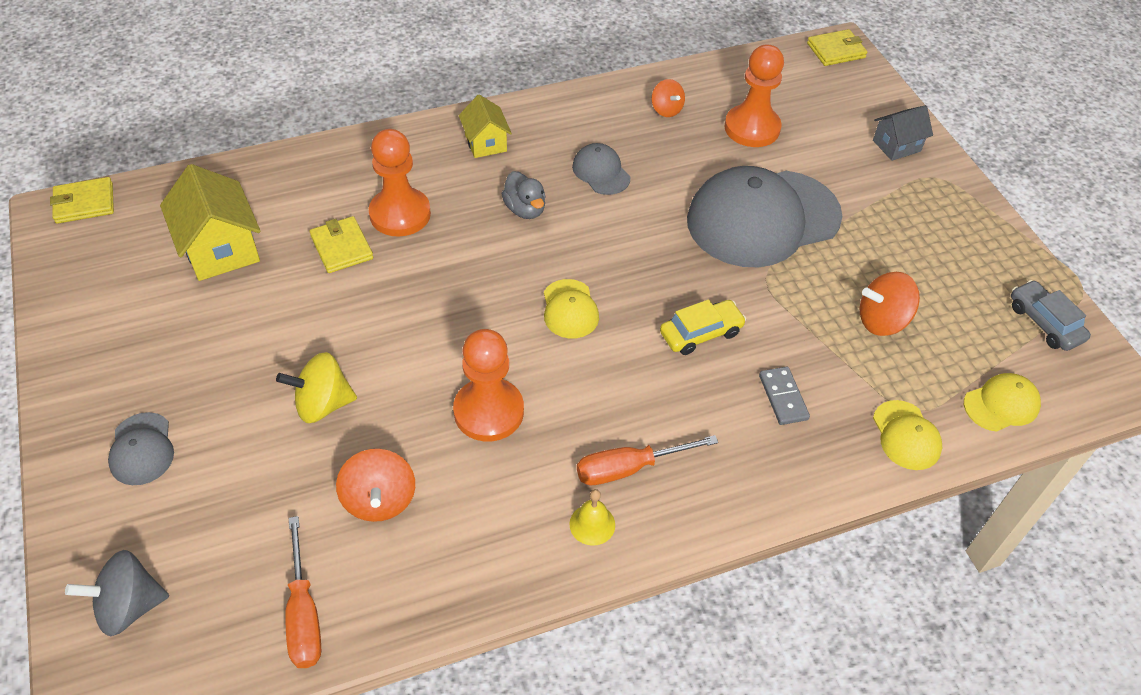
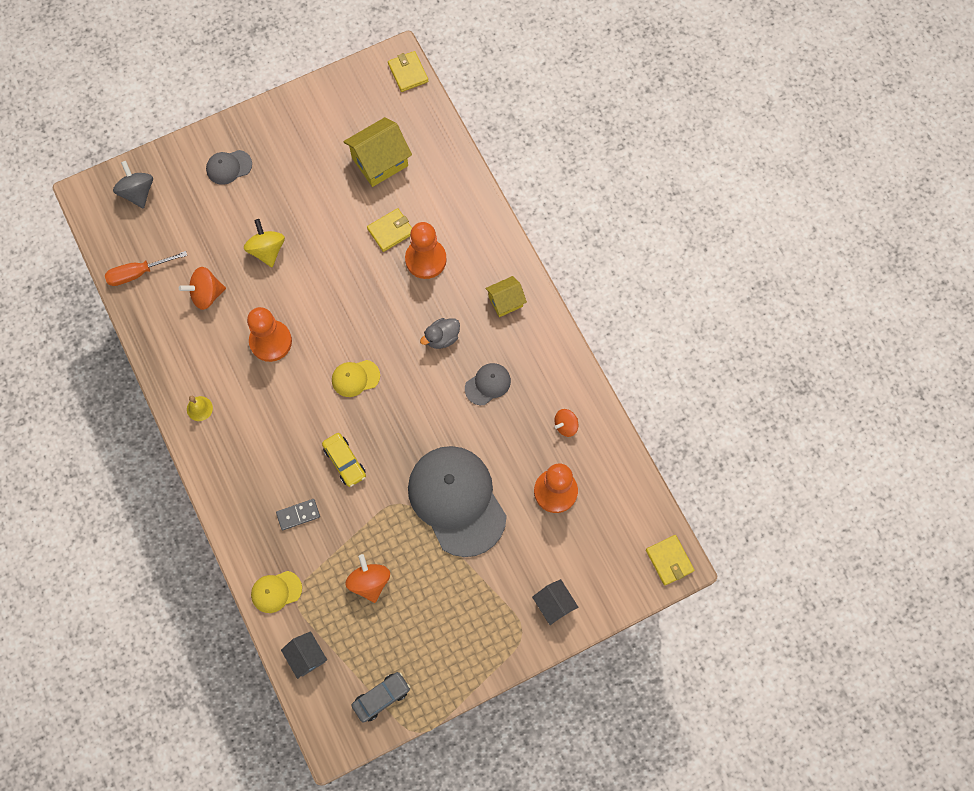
camera: 85 degrees right, 20 degrees up
orange screwdriver [577,435,718,485] -> none
yellow cap [964,373,1041,432] -> grey house [281,631,327,679]

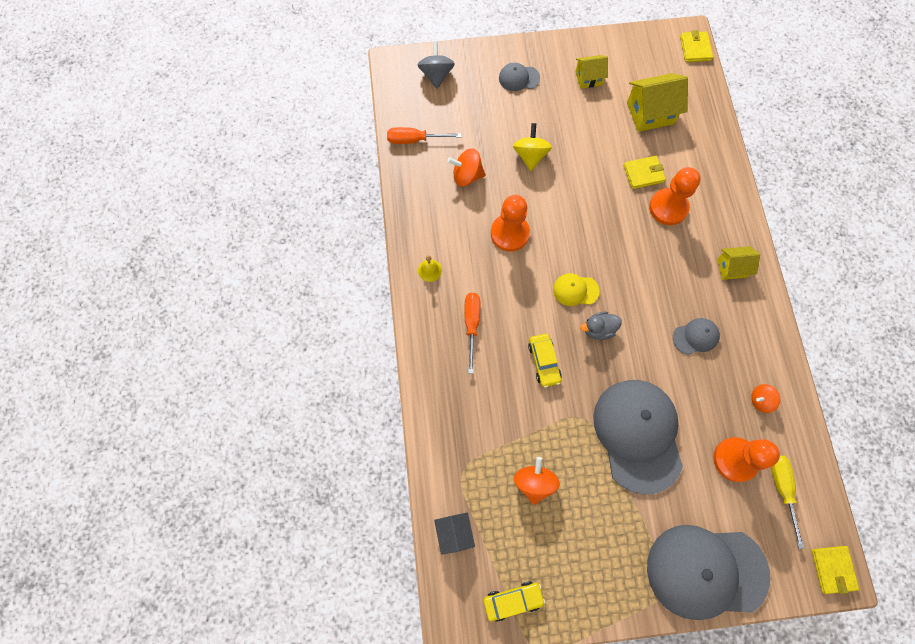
camera: 20 degrees right, 0 degrees up
yellow cap [251,571,302,613] -> none
grey domino [276,499,320,530] -> none
grey car [351,672,410,723] -> yellow car [483,581,546,622]
grey duck [420,318,460,349] -> grey duck moved to [580,312,622,340]
grey house [532,579,578,625] -> grey cap [647,525,770,620]
none -> orange screwdriver [464,293,480,374]
none -> yellow house [576,55,608,89]
none -> yellow screwdriver [771,456,805,549]

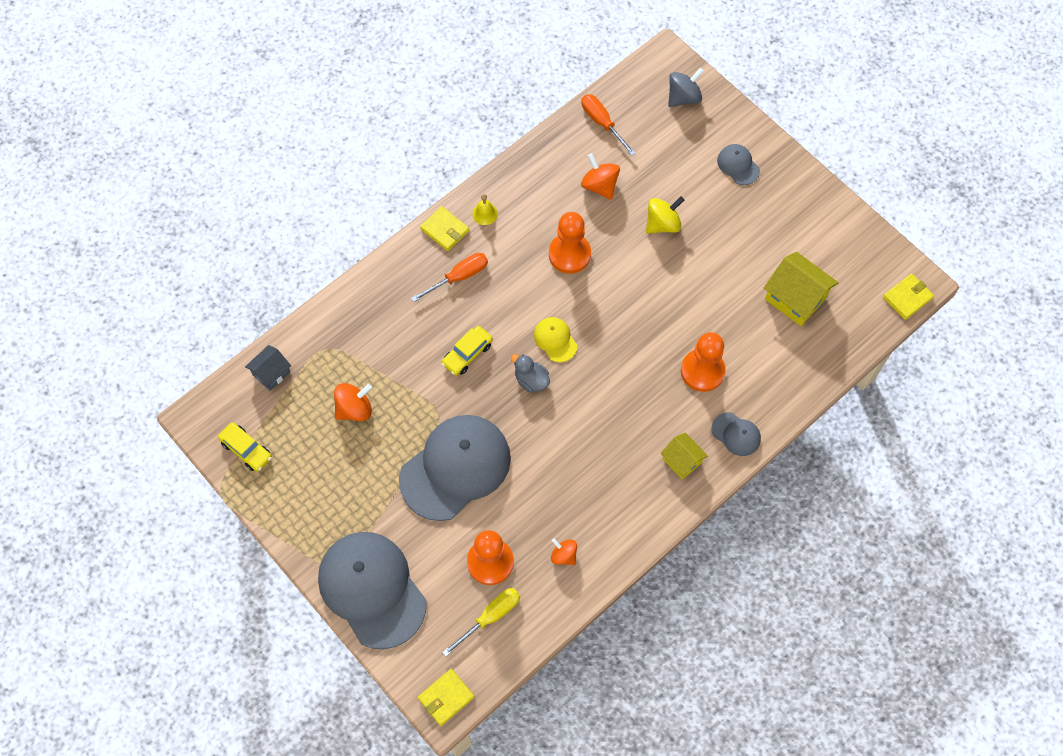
camera: 55 degrees right, 5 degrees down
yellow house [576,55,608,89] -> none
yellow wallet [624,156,666,189] -> yellow wallet moved to [420,206,469,251]
grey cap [673,318,720,355] -> grey cap moved to [711,412,761,456]

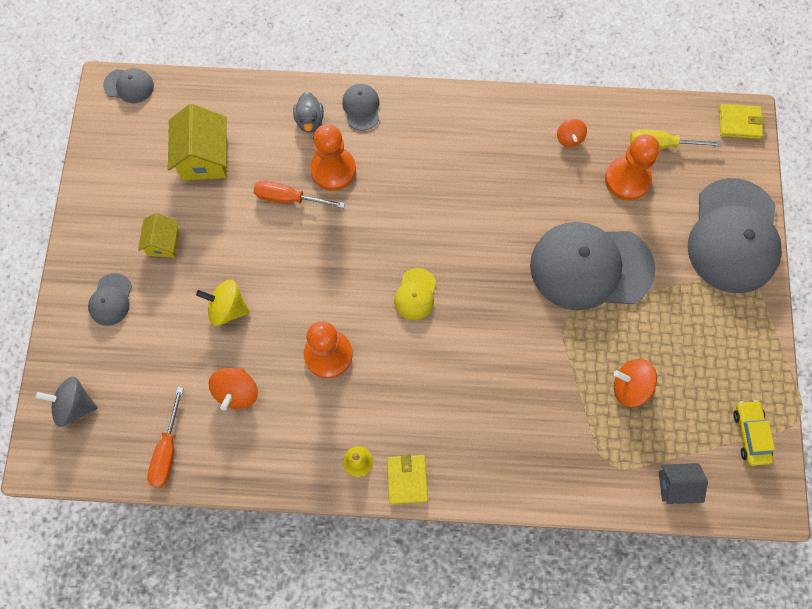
camera: 135 degrees left, 5 degrees up
orange screwdriver [411,253,488,302] -> orange screwdriver moved to [254,180,345,208]
yellow car [441,326,493,376] -> none
grey duck [511,354,550,393] -> grey duck moved to [293,92,324,133]
yellow house [660,432,708,479] -> yellow house moved to [138,213,179,258]
yellow wallet [883,273,934,320] -> grey cap [103,68,154,103]

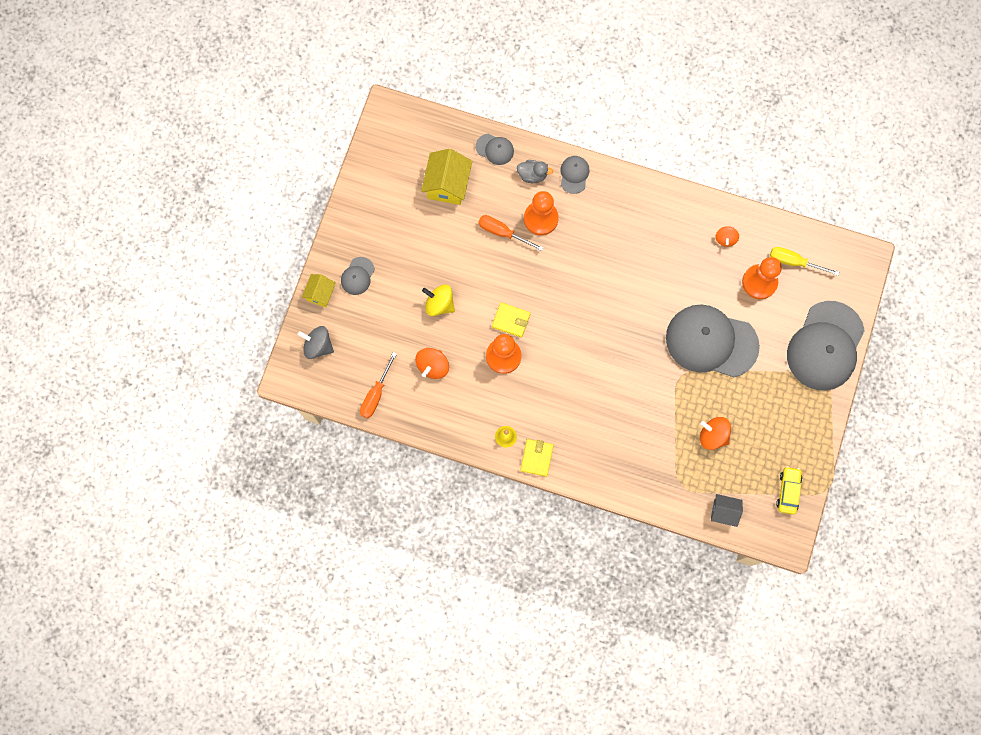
camera: 15 degrees right, 5 degrees up
grey cap [103,68,154,103] -> grey cap moved to [476,133,514,165]
yellow house [138,213,179,258] -> yellow house moved to [302,274,336,307]
grey duck [293,92,324,133] -> grey duck turned 90 degrees counterclockwise [517,160,553,183]
yellow cap [394,268,436,320] -> none
yellow wallet [719,104,764,139] -> yellow wallet moved to [492,302,530,338]

